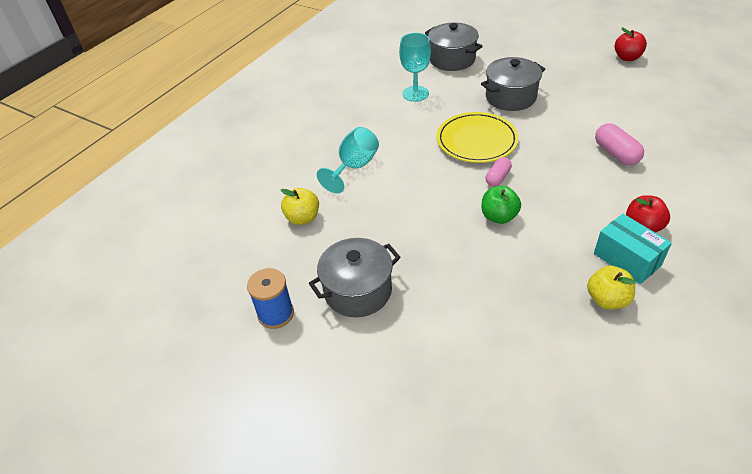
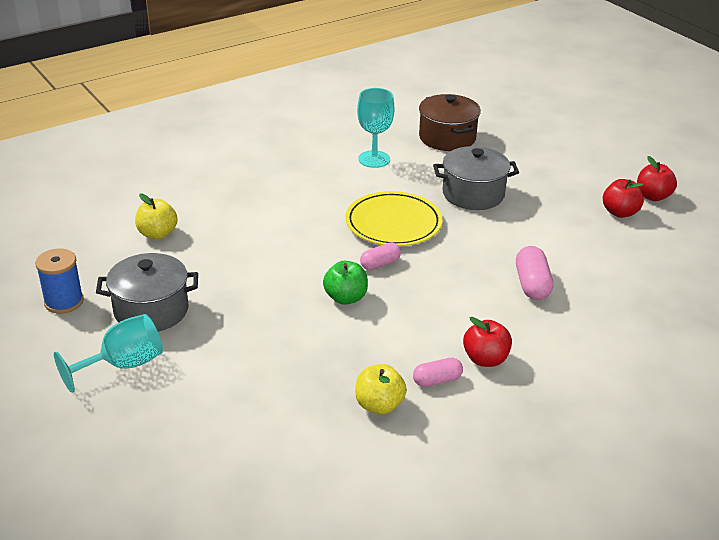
camera: 20 degrees right, 10 degrees down
turquoise goblet [317,127,379,194] -> turquoise goblet moved to [54,314,163,393]
grey pot [425,23,483,71] -> brown pot [419,94,481,151]
turquoise box [594,214,672,284] -> pink capsule [413,358,463,387]
none -> red apple [603,179,644,218]

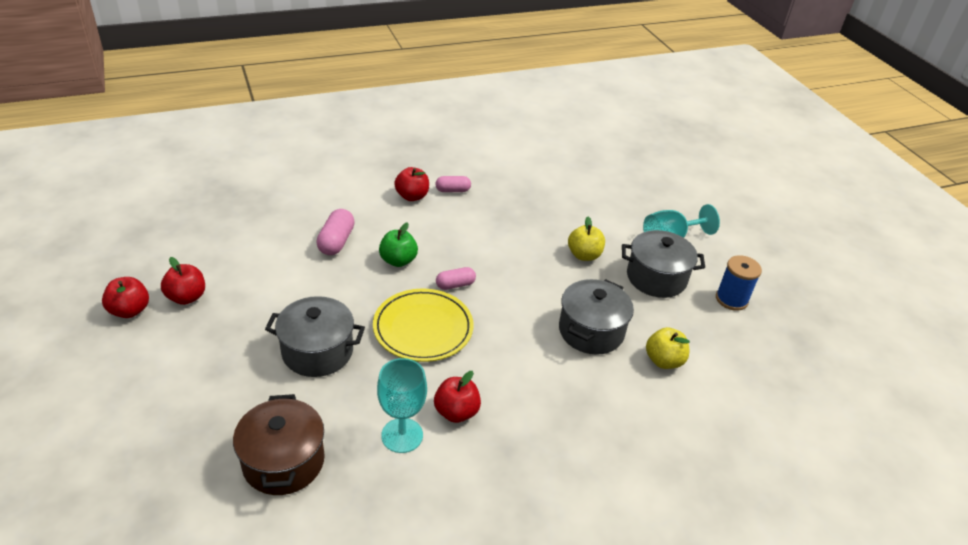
camera: 170 degrees left, 5 degrees up
green apple [323,261,368,305] -> green apple moved to [379,222,418,267]
yellow apple [355,364,407,414] -> yellow apple moved to [568,217,605,261]
none -> red apple [434,371,481,423]
none -> grey pot [559,279,634,355]

